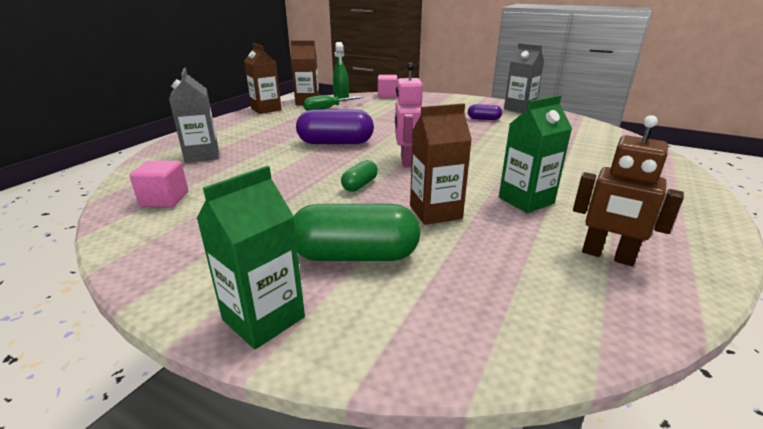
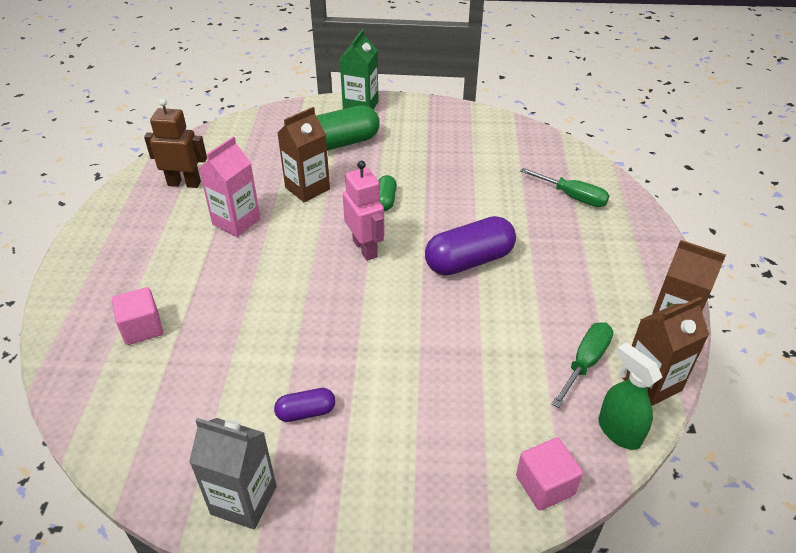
camera: 155 degrees right, 15 degrees up
pink cube [130,160,188,207] -> pink cube moved to [112,287,163,345]
grey carton [169,68,219,163] -> green screwdriver [520,168,610,207]
green carton [499,95,572,213] -> pink carton [199,136,261,237]

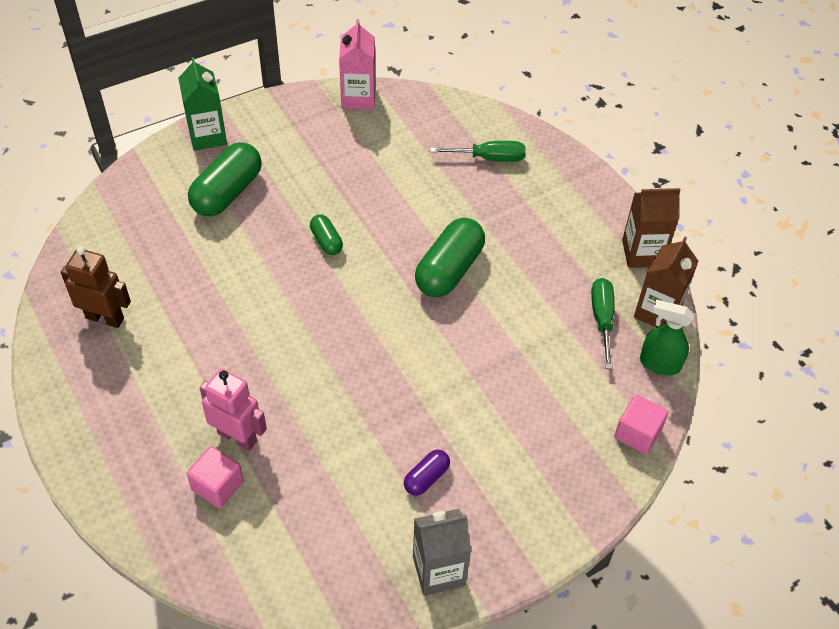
camera: 35 degrees left, 10 degrees up
brown robot [144,98,207,188] -> brown robot turned 45 degrees clockwise [61,246,131,328]
pink carton [199,136,261,237] -> pink carton moved to [339,19,376,110]
brown carton [277,107,330,202] -> none
pink robot [343,160,385,261] -> pink robot moved to [200,369,267,451]
purple capsule [425,216,516,276] -> green capsule [415,218,485,297]

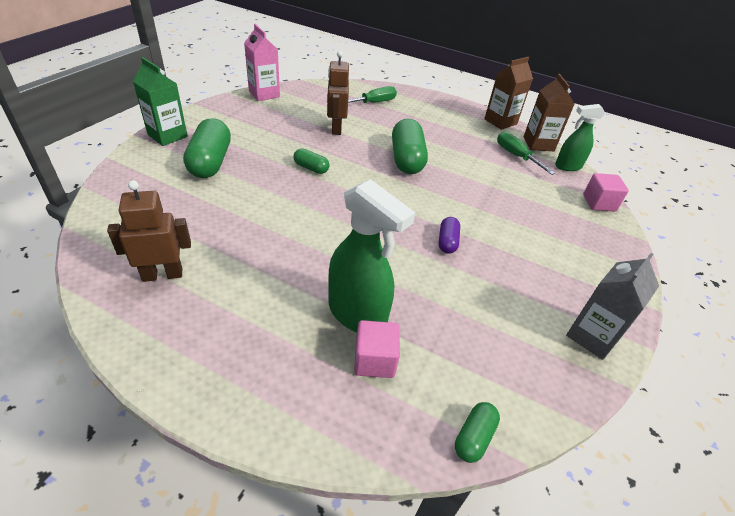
camera: 35 degrees left, 10 degrees down
pink robot [200,369,267,451] -> green spray bottle [328,179,415,332]
purple capsule [404,450,450,496] -> purple capsule moved to [439,217,460,254]
none -> brown robot [327,51,349,135]
none -> green capsule [455,402,500,463]

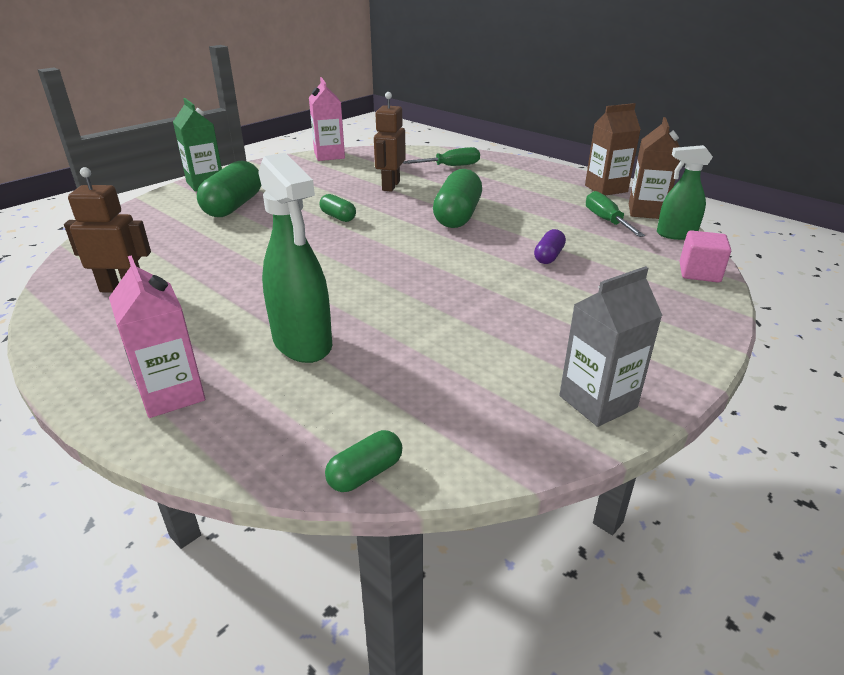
camera: 20 degrees right, 10 degrees down
pink cube [354,320,400,378] -> none
purple capsule [439,217,460,254] -> purple capsule moved to [534,229,566,264]
none -> pink carton [109,255,205,418]

